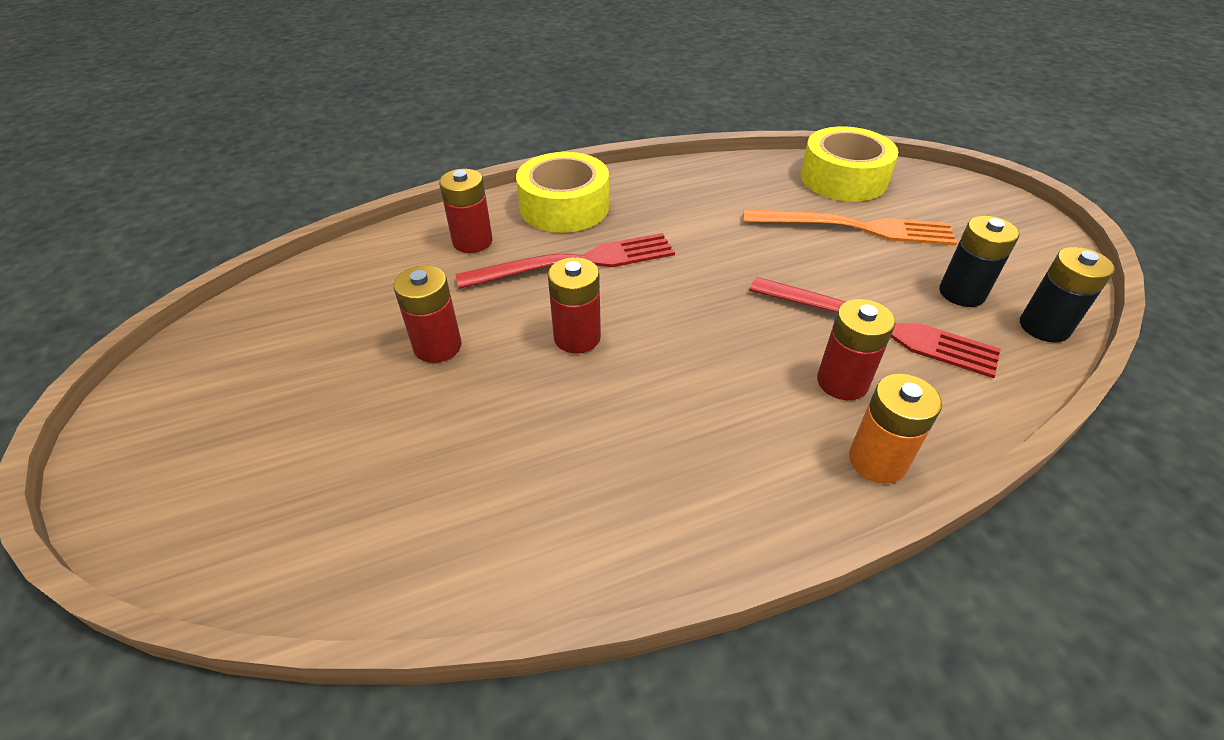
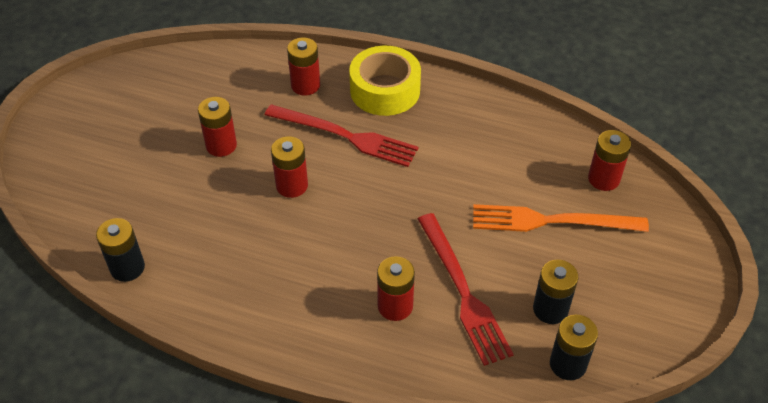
camera: 40 degrees right, 5 degrees up
orange fork [743,210,957,246] -> orange fork turned 135 degrees clockwise [473,204,649,232]
yellow tape [800,126,898,202] -> red battery [588,130,631,191]
orange battery [849,374,942,484] -> none
none -> black battery [96,218,145,282]

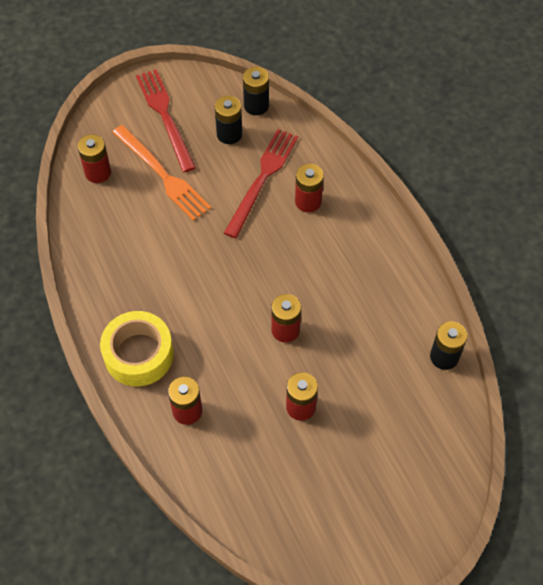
camera: 135 degrees left, 10 degrees up
red fork [265,104,418,167] -> red fork moved to [136,69,196,172]

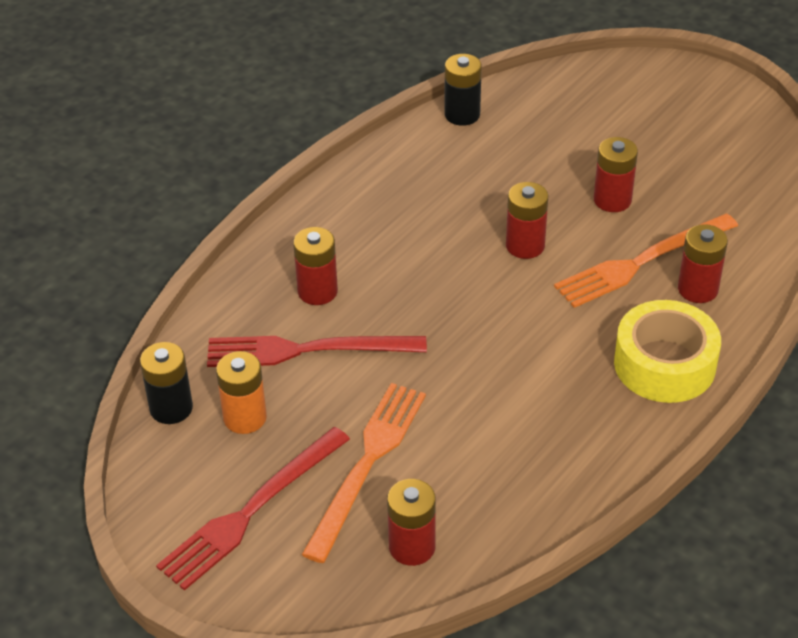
camera: 115 degrees left, 15 degrees down
black battery [215,96,242,144] -> orange battery [216,351,267,434]
none -> orange fork [554,213,738,308]

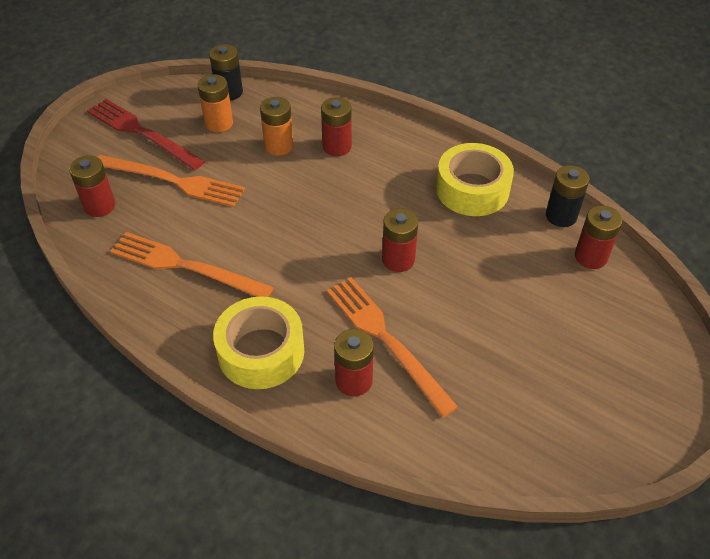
camera: 85 degrees right, 5 degrees up
red fork [207,336,427,367] -> orange battery [260,97,294,156]
red battery [594,137,638,212] -> red battery moved to [575,206,622,269]
none -> orange fork [110,232,274,297]
none -> yellow tape [436,143,514,216]

